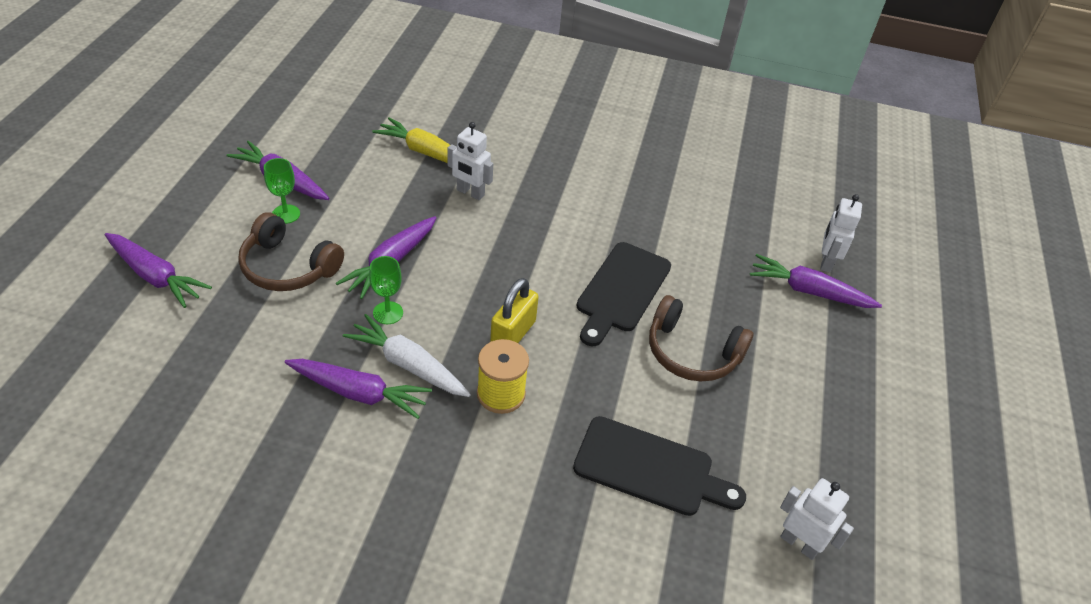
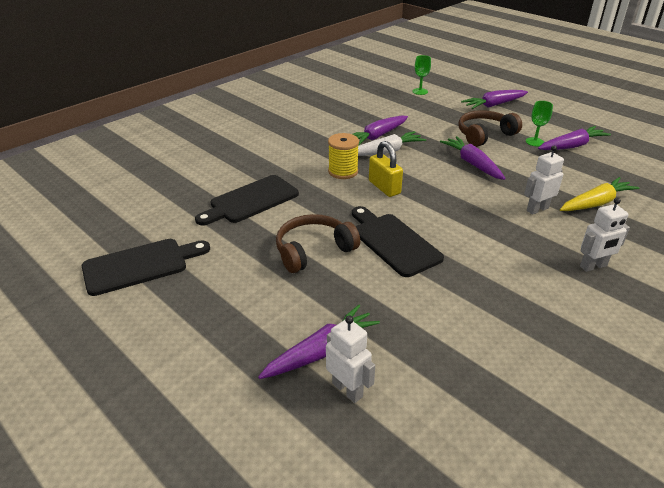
camera: 125 degrees right, 10 degrees down
green goblet [369,256,403,324] -> green goblet moved to [413,55,431,95]
white robot [780,478,854,560] -> white robot moved to [580,198,630,272]
none -> black cutting board [82,239,210,296]

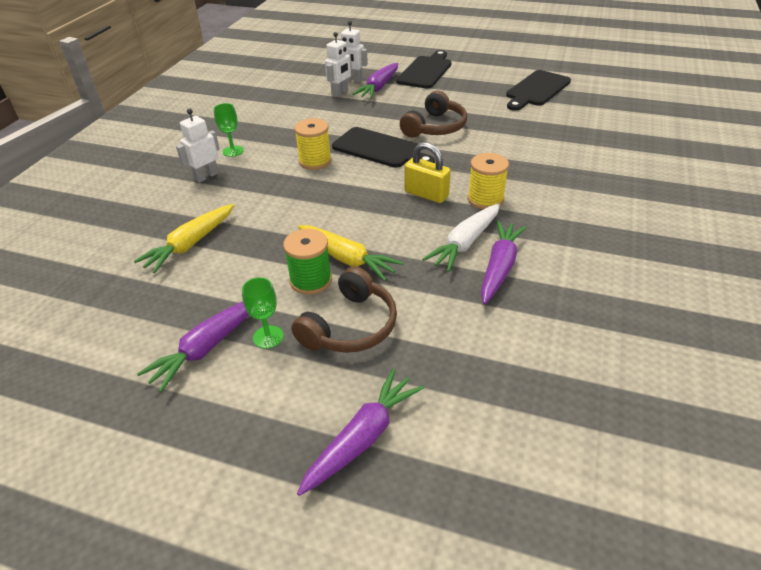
camera: 155 degrees right, 5 degrees up
black cutting board [195,175,299,226] -> black cutting board moved to [396,50,452,89]
green goblet [413,55,431,95] -> green goblet moved to [214,103,244,157]
purple carrot [440,136,506,180] -> yellow carrot [298,225,403,281]
white robot [524,145,564,215] -> white robot moved to [325,32,352,97]
none -> green spool [283,229,332,295]
none -> yellow spool [294,118,332,170]

